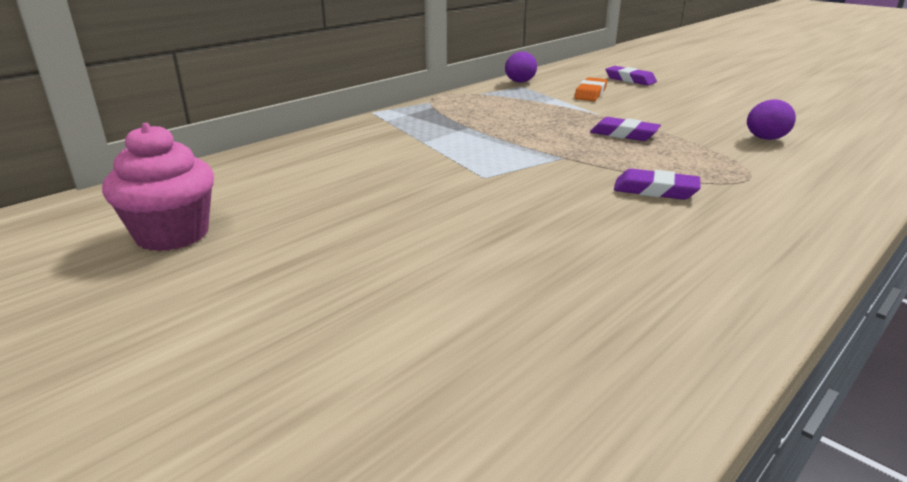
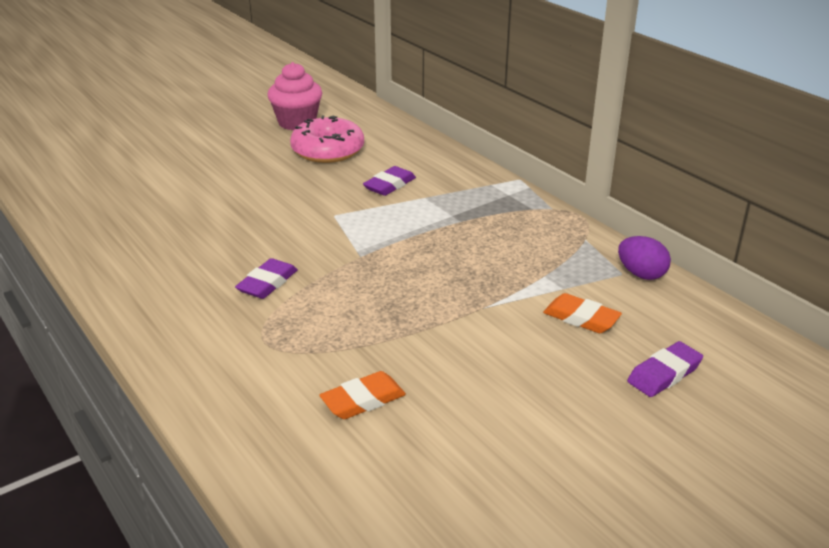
camera: 100 degrees right, 5 degrees up
purple eraser [590,117,661,141] -> purple eraser moved to [363,166,416,196]
purple egg [747,99,796,140] -> orange eraser [319,371,406,419]
none -> pink donut [290,116,364,163]

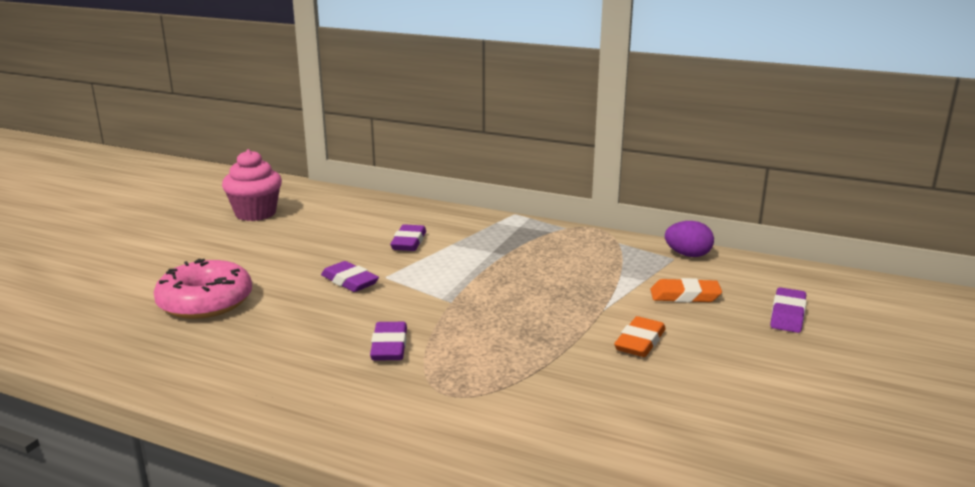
camera: 30 degrees left, 10 degrees down
pink donut [290,116,364,163] -> pink donut moved to [153,259,252,319]
orange eraser [319,371,406,419] -> orange eraser moved to [614,316,666,357]
none -> purple eraser [321,261,379,292]

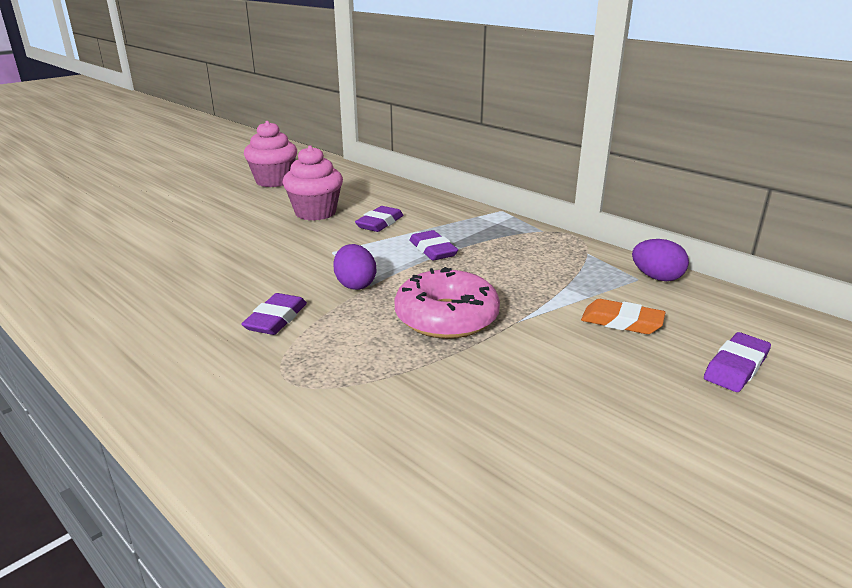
camera: 20 degrees right, 5 degrees up
pink donut [153,259,252,319] -> pink donut moved to [394,267,500,339]
purple eraser [321,261,379,292] -> purple eraser moved to [409,230,458,260]
orange eraser [614,316,666,357] -> none
none -> pink cupcake [283,145,343,221]
none -> purple egg [333,244,376,290]

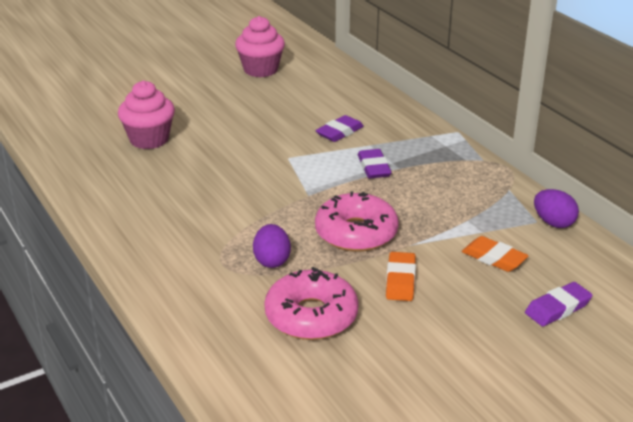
camera: 15 degrees right, 5 degrees up
purple eraser [241,293,307,335] -> none
pink cupcake [283,145,343,221] -> pink cupcake moved to [118,80,175,149]
purple egg [333,244,376,290] -> purple egg moved to [253,224,291,268]
none -> pink donut [264,267,359,340]
none -> orange eraser [386,252,416,301]

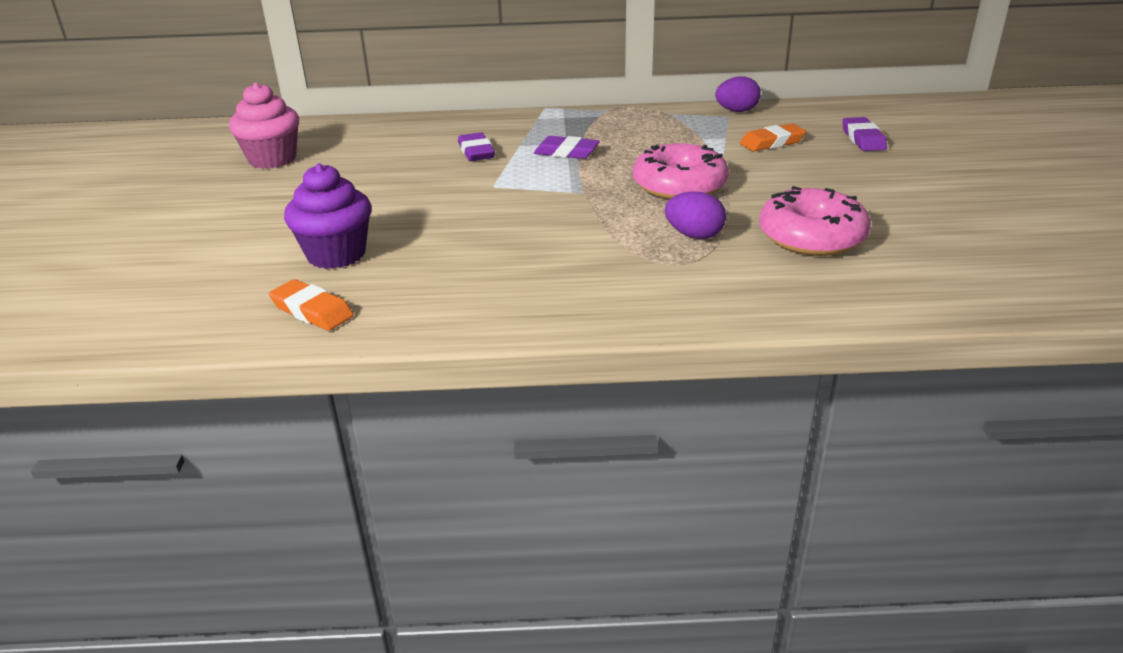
camera: 60 degrees left, 0 degrees up
pink cupcake [118,80,175,149] -> purple cupcake [284,163,371,269]
orange eraser [386,252,416,301] -> orange eraser moved to [269,279,354,331]

